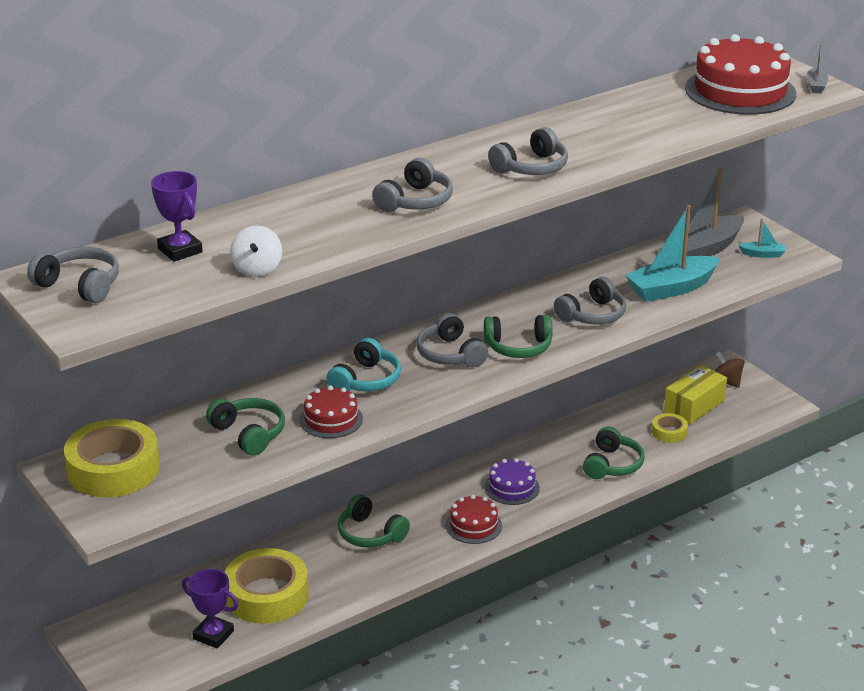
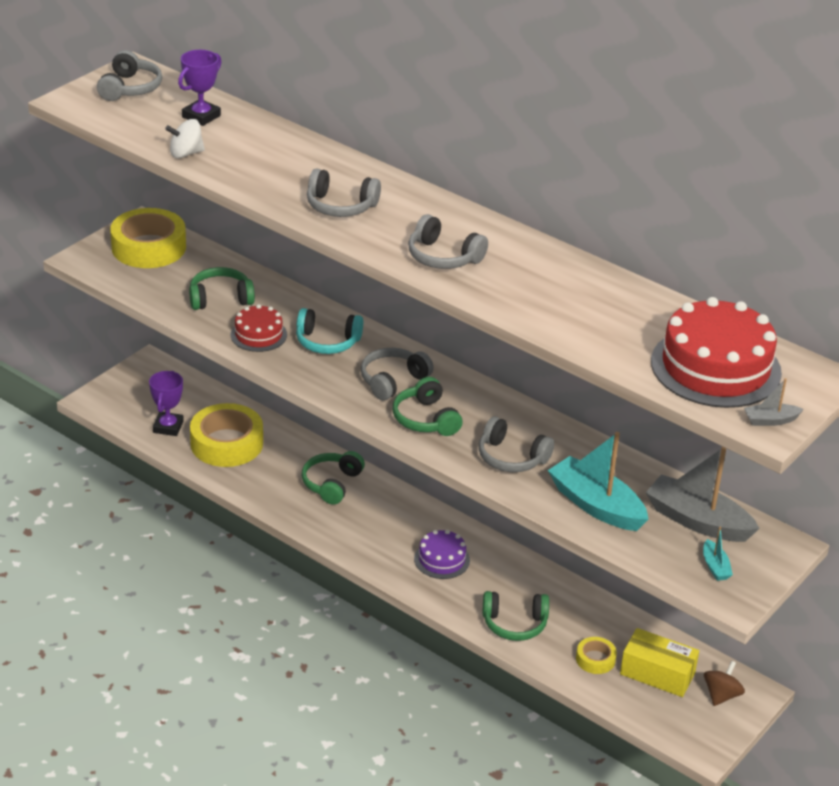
camera: 70 degrees right, 5 degrees up
green headphones [206,398,285,456] -> green headphones turned 135 degrees counterclockwise [189,267,255,310]
red cake [445,495,502,544] -> none

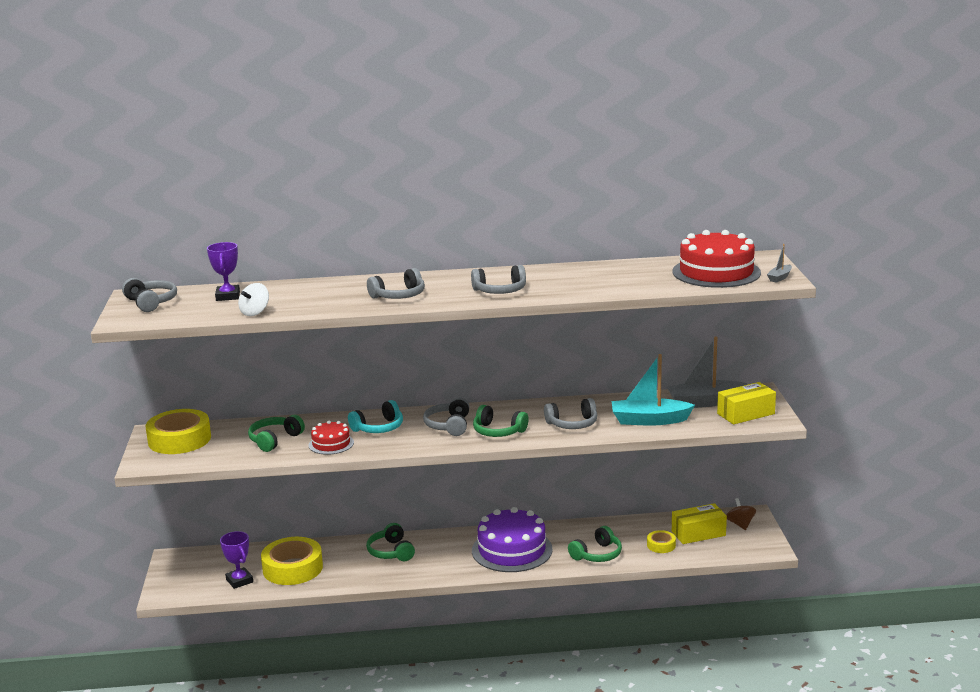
camera: 40 degrees left, 15 degrees down
purple cake [414,530,470,579] -> purple cake [472,507,552,572], size x1.90
turquoise boat [703,527,733,581] -> yellow box [717,382,776,425]

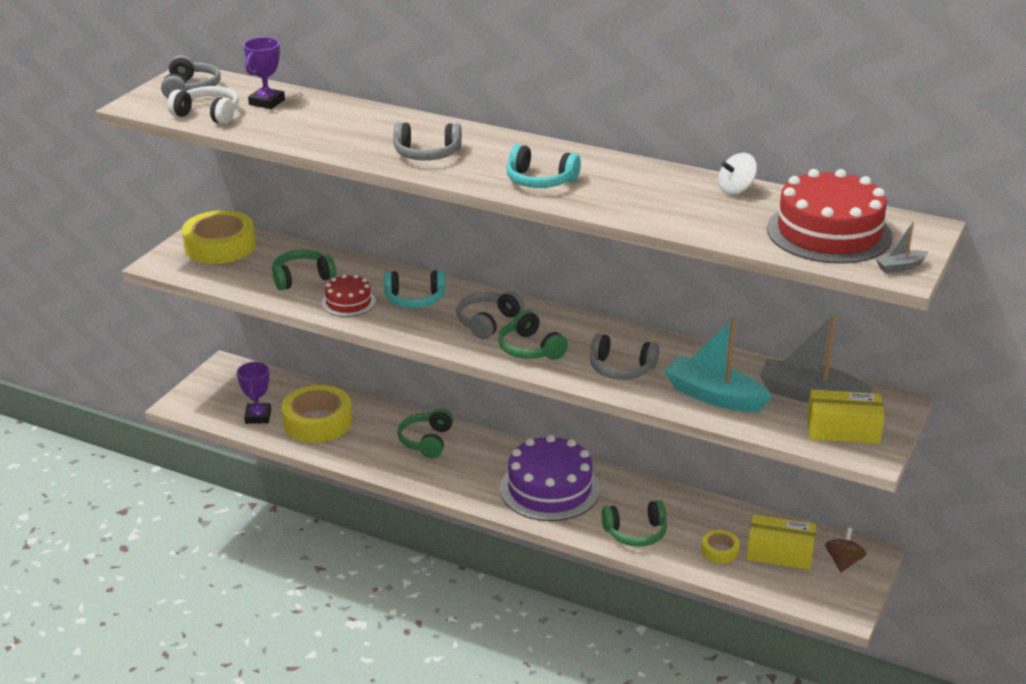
camera: 30 degrees right, 10 degrees up
white spinning top [238,283,269,316] -> white spinning top moved to [718,153,757,195]
grey headphones [471,265,526,294] -> turquoise headphones [506,144,581,188]
none -> white headphones [167,86,239,125]

